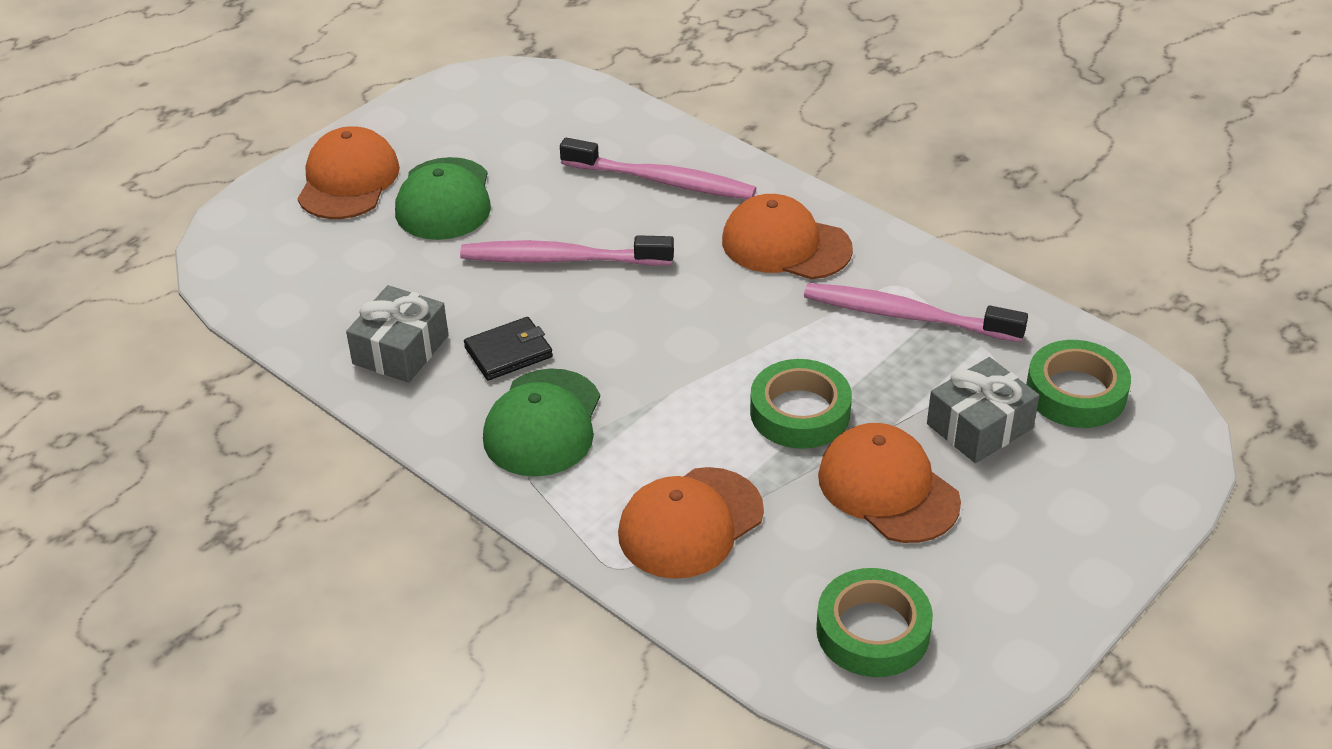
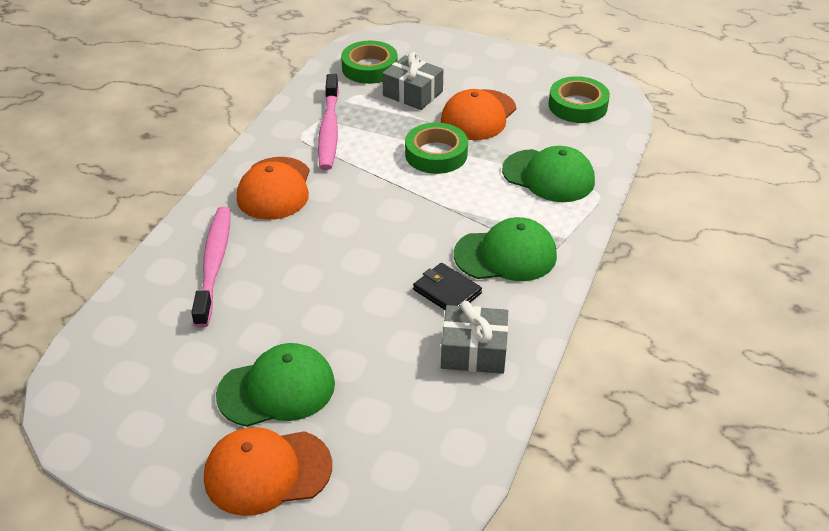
camera: 110 degrees left, 0 degrees up
pink toothbrush [460,235,674,266] -> none
orange cap [618,467,764,579] -> green cap [502,146,595,202]

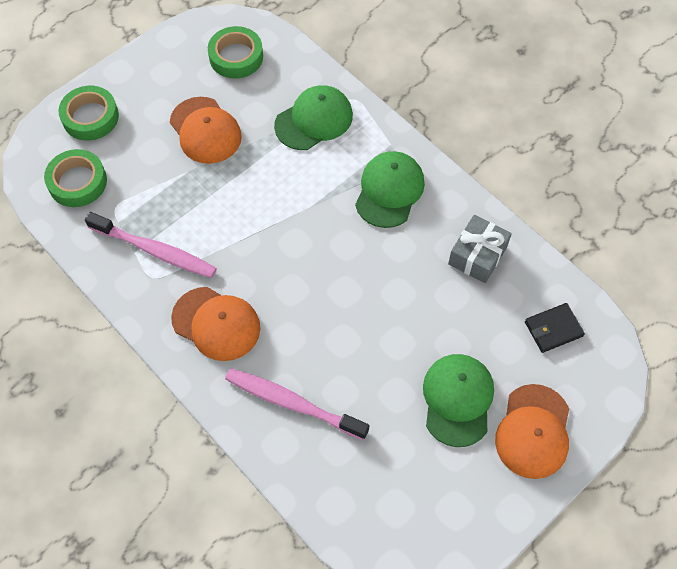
camera: 65 degrees left, 20 degrees up
grey gift [382,52,443,110] -> none
green tape [405,122,468,174] -> green tape moved to [58,86,119,140]
black wallet [413,263,482,310] -> black wallet moved to [525,303,585,353]

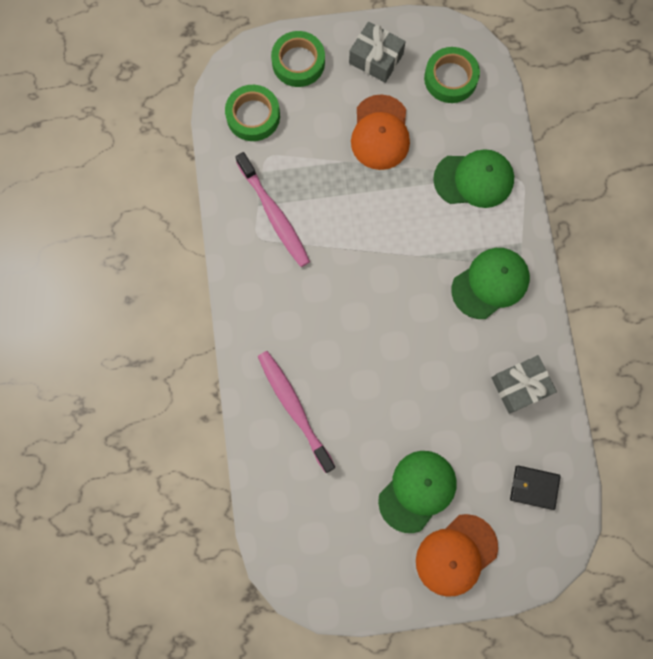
camera: 35 degrees right, 15 degrees up
orange cap [171,287,260,361] -> none
none -> grey gift [349,22,406,83]

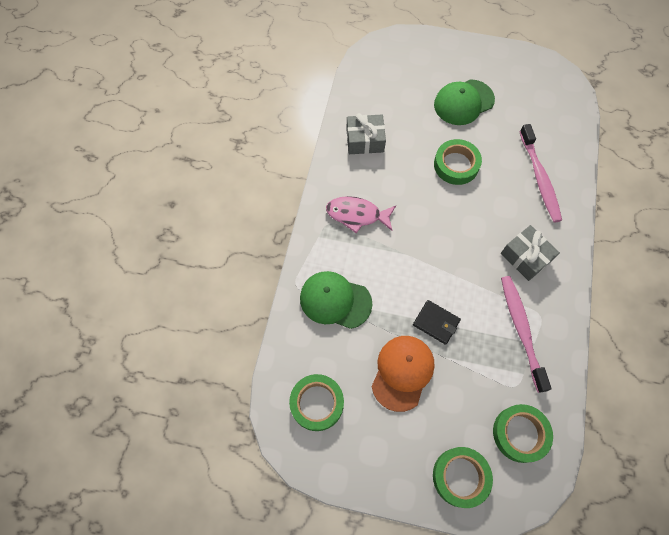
camera: 160 degrees left, 10 degrees down
grey gift [349,22,406,83] -> grey gift moved to [501,225,560,281]
orange cap [416,514,498,597] -> none
green cap [451,248,530,319] -> pink fish [326,196,396,233]
black wallet [510,466,561,510] -> black wallet moved to [413,300,461,345]
none -> green tape [434,139,482,185]

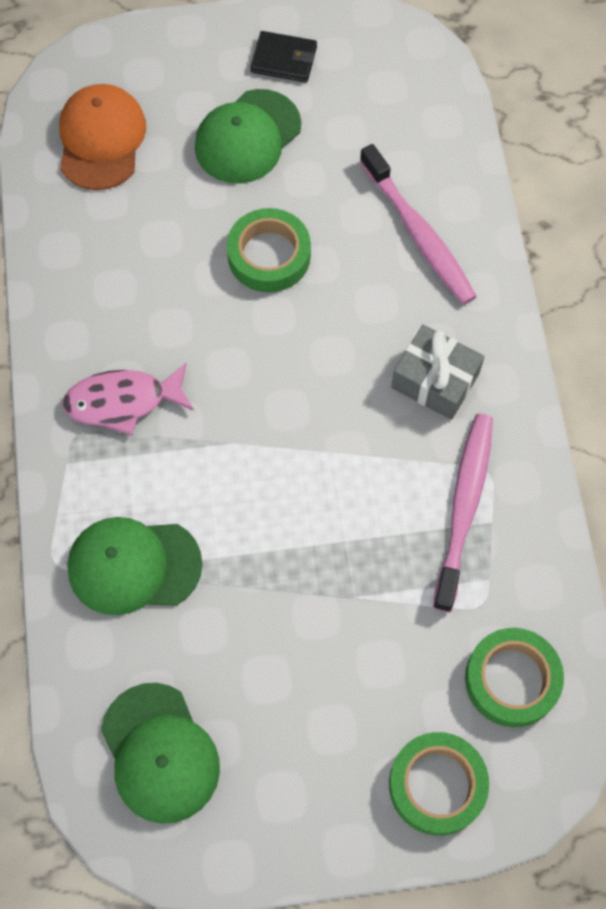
camera: 20 degrees left, 0 degrees up
green tape [289,374,344,431] -> green cap [101,683,220,824]
grey gift [346,113,386,154] -> none
orange cap [371,336,435,412] -> orange cap moved to [59,84,146,190]
black wallet [413,300,461,345] -> black wallet moved to [250,31,317,82]
pink toothbrush [501,276,552,393] -> pink toothbrush turned 45 degrees clockwise [433,414,493,612]

